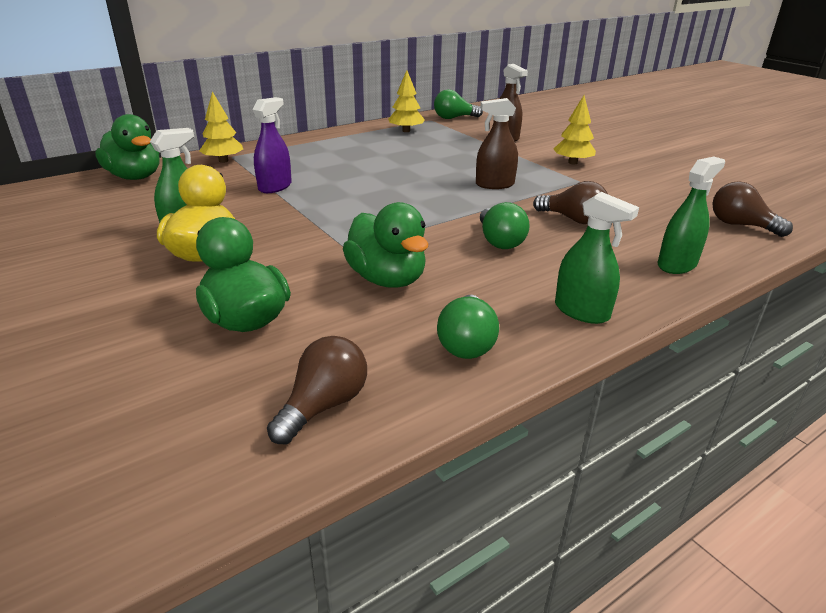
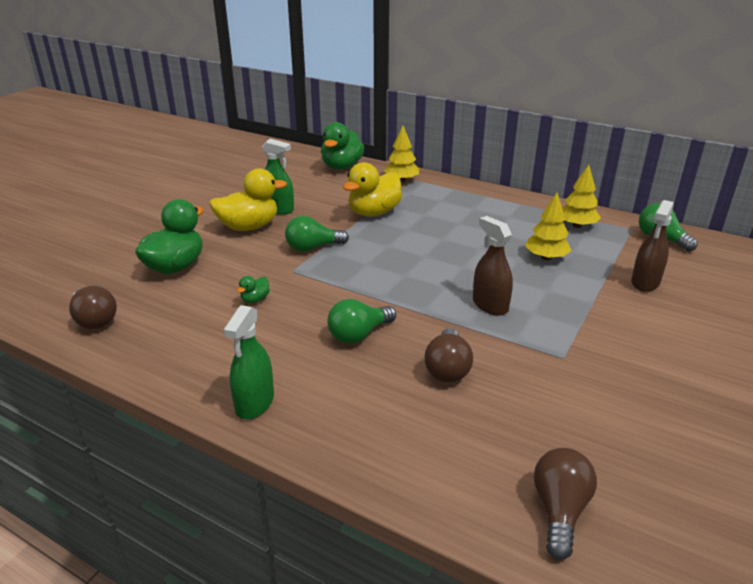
camera: 65 degrees right, 0 degrees up
purple spray bottle [253,97,292,193] -> yellow duck [343,162,402,217]
brown light bulb [267,336,367,444] -> brown light bulb turned 45 degrees clockwise [69,286,117,329]
green duck [343,202,429,288] -> green duck [237,276,270,303], size x0.43
green light bulb [437,295,499,359] -> green light bulb moved to [285,216,349,252]
yellow tree [553,95,596,165] -> yellow tree moved to [525,192,572,260]
green spray bottle [658,157,725,274] -> none

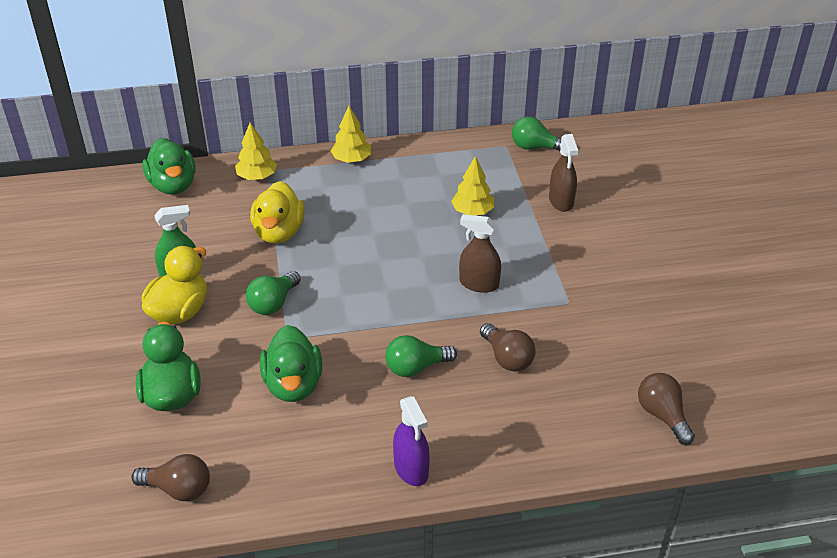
camera: 40 degrees left, 10 degrees up
green spray bottle [223,305,274,419] -> purple spray bottle [393,396,430,486]
green duck [237,276,270,303] -> green duck [260,325,322,402], size x2.31
green light bulb [327,299,396,344] -> green light bulb turned 60 degrees clockwise [385,335,457,377]
yellow tree [562,164,601,228] -> yellow tree moved to [331,106,371,163]

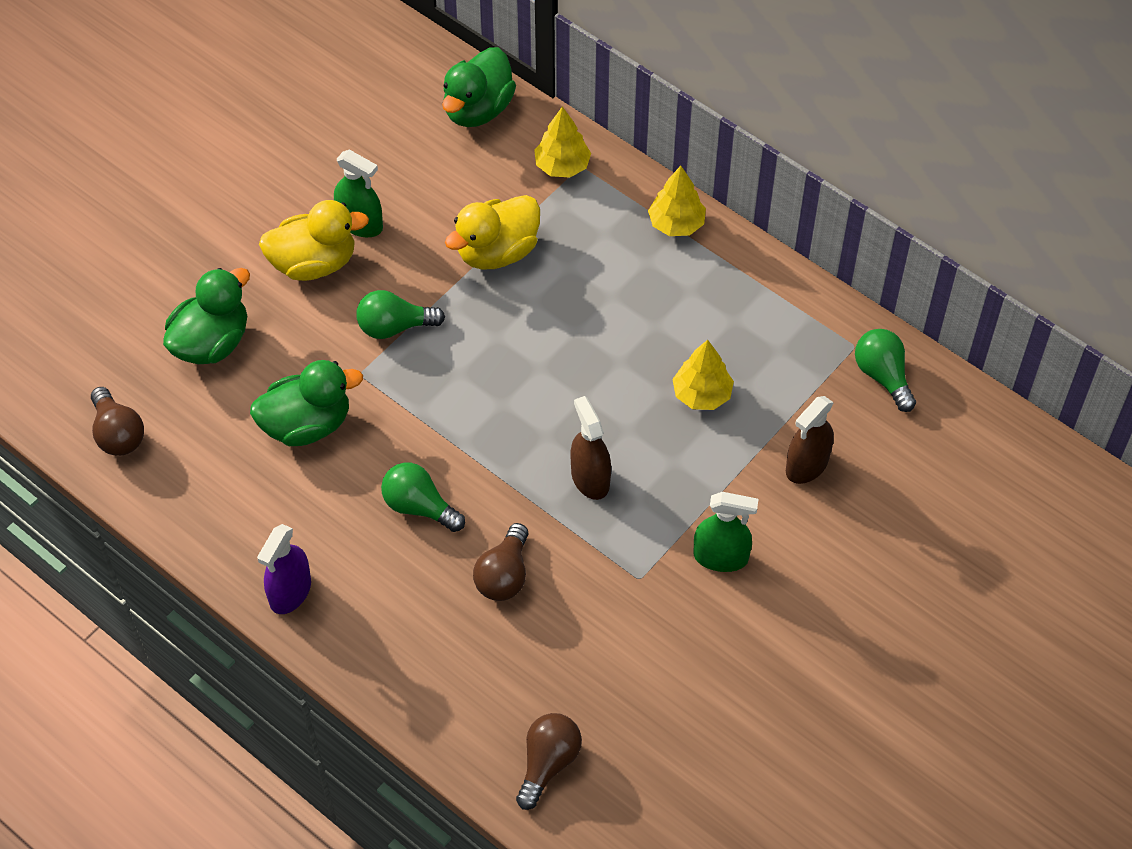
camera: 50 degrees right, 15 degrees up
green duck [260,325,322,402] -> green duck turned 150 degrees counterclockwise [250,360,363,446]
none -> green spray bottle [694,492,758,572]

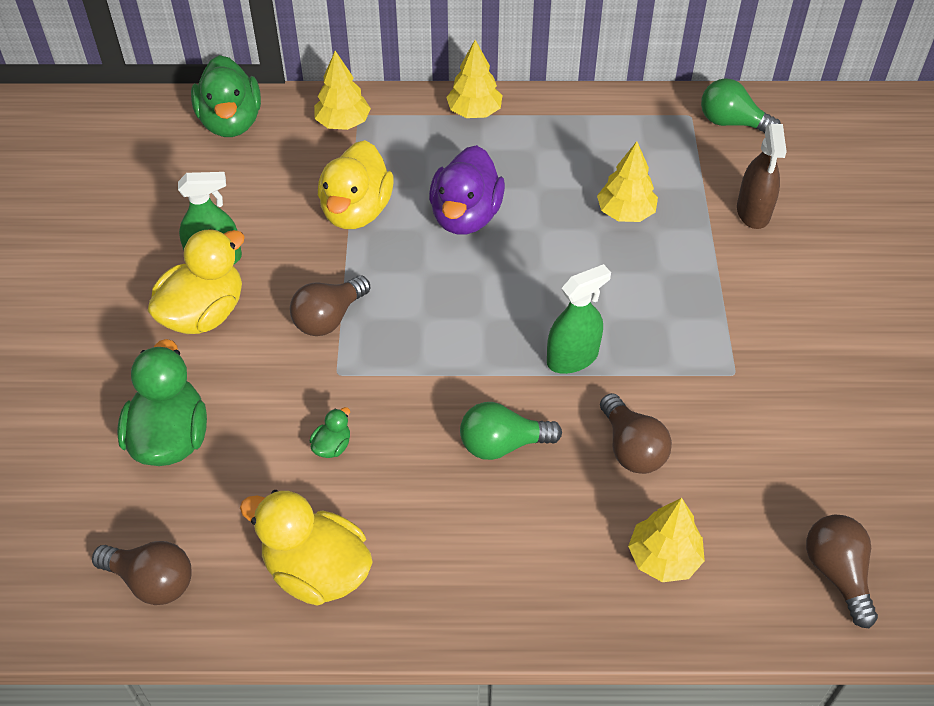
camera: 40 degrees left, 5 degrees down
green duck [250,360,363,446] -> green duck [310,407,350,458], size x0.43
purple spray bottle [257,524,311,614] -> none
green light bulb [356,290,445,339] -> brown light bulb [290,276,370,336]
brown spray bottle [571,396,611,500] -> none
green spray bottle [694,492,758,572] -> green spray bottle moved to [547,264,611,374]
none -> yellow duck [240,490,373,606]
none -> purple duck [429,145,505,235]
none -> yellow tree [628,498,705,582]

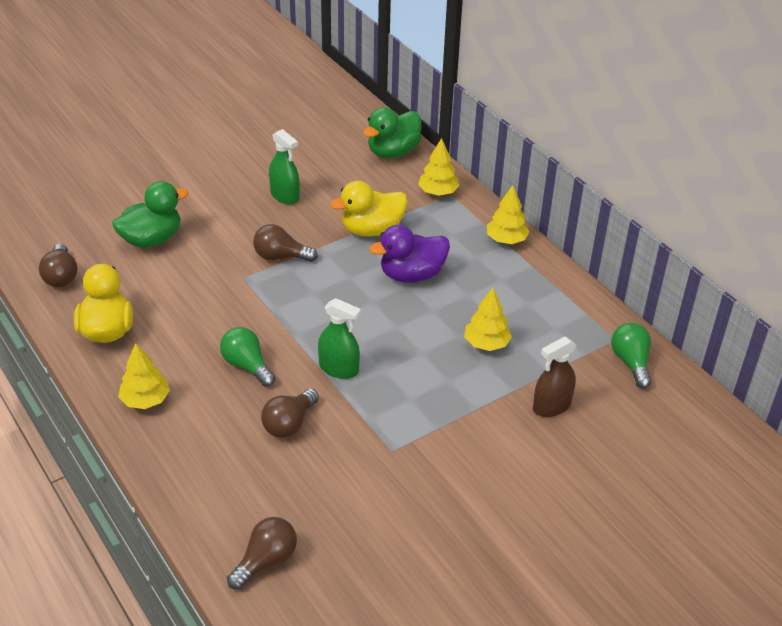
camera: 55 degrees right, 10 degrees down
yellow duck [147,229,245,334] -> none
green duck [310,407,350,458] -> none
yellow tree [628,498,705,582] -> yellow tree moved to [118,343,170,409]

